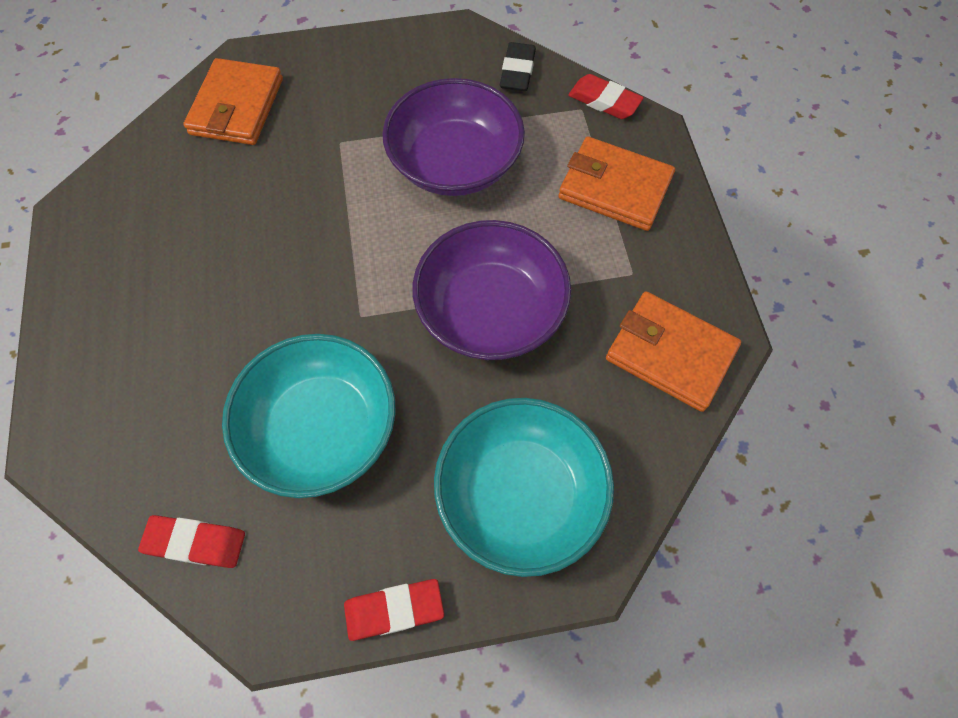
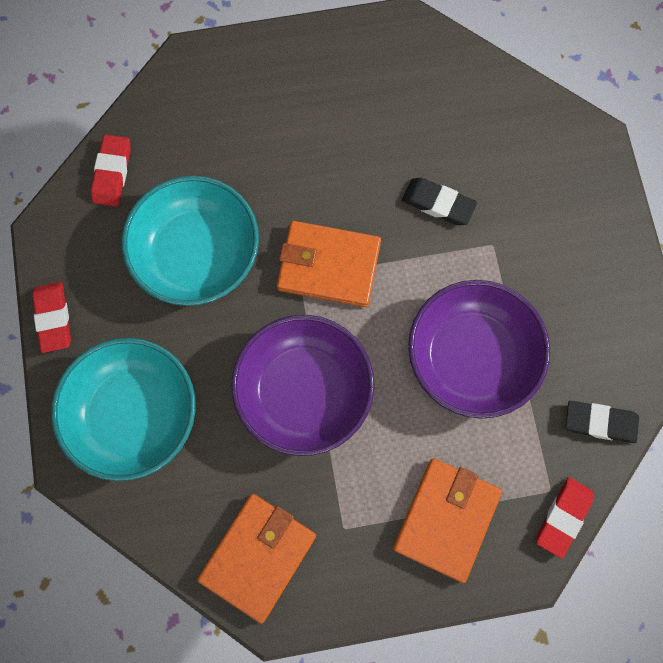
camera: 90 degrees right, 10 degrees up
orange wallet [183,58,283,145] -> orange wallet moved to [277,221,381,307]
none -> black eraser [402,178,477,225]

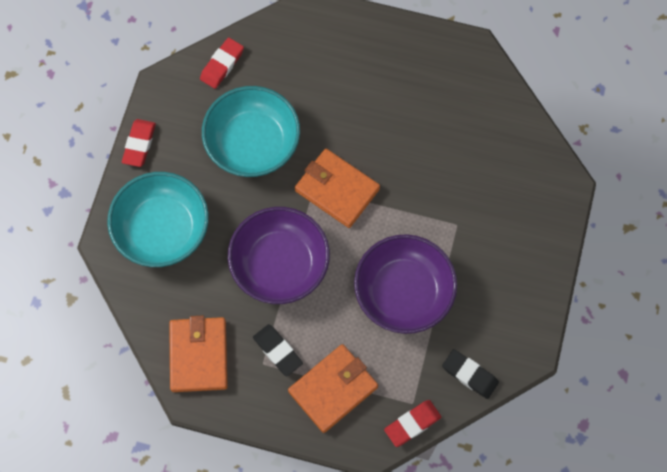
camera: 25 degrees right, 5 degrees down
orange wallet [197,494,316,624] -> orange wallet turned 60 degrees counterclockwise [169,316,228,392]
black eraser [402,178,477,225] -> black eraser moved to [253,324,303,376]

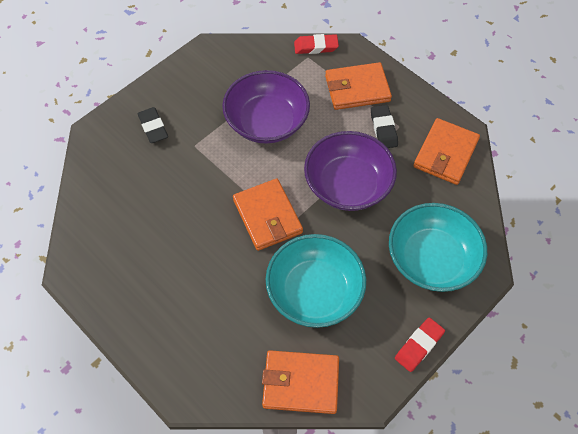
camera: 150 degrees left, 10 degrees down
red eraser [200,38,244,89] -> orange wallet [262,350,339,414]
black eraser [442,349,499,399] -> black eraser moved to [137,107,168,143]

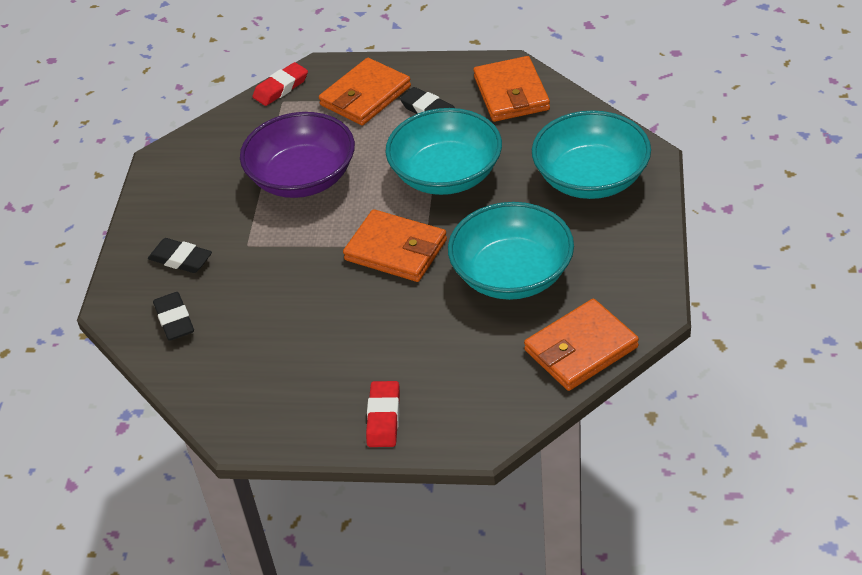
camera: 35 degrees left, 15 degrees down
purple bowl [304,131,397,211] -> turquoise bowl [385,108,502,195]
red eraser [395,317,445,372] -> red eraser moved to [366,381,400,447]
none -> black eraser [153,292,194,341]

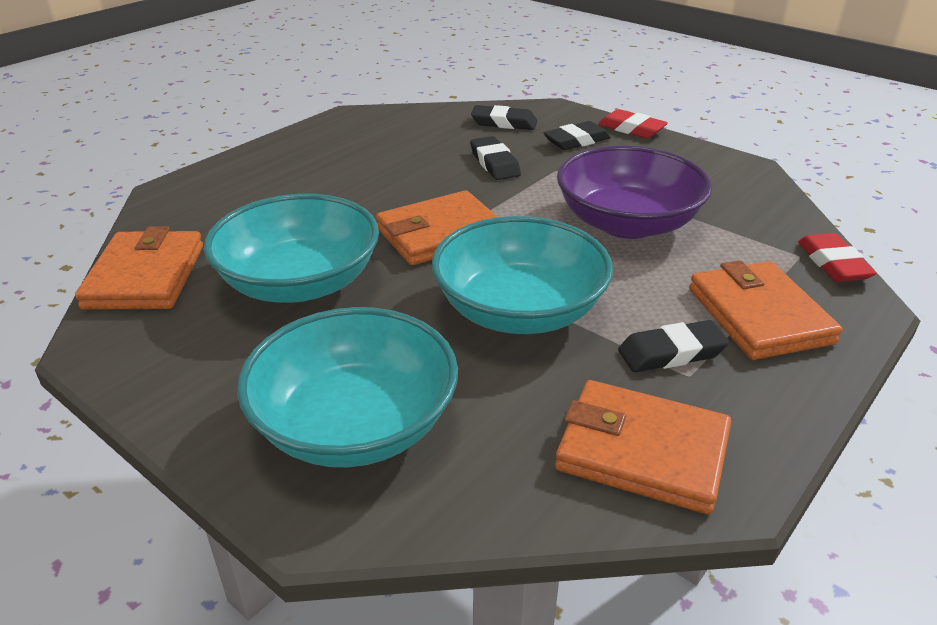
camera: 120 degrees right, 10 degrees down
red eraser [366,381,400,447] -> red eraser moved to [598,109,668,138]
none -> black eraser [470,136,521,180]

